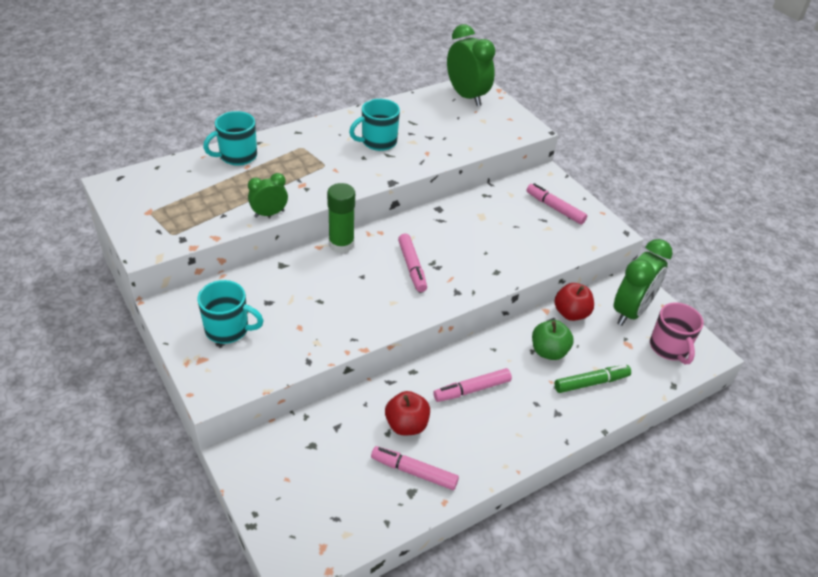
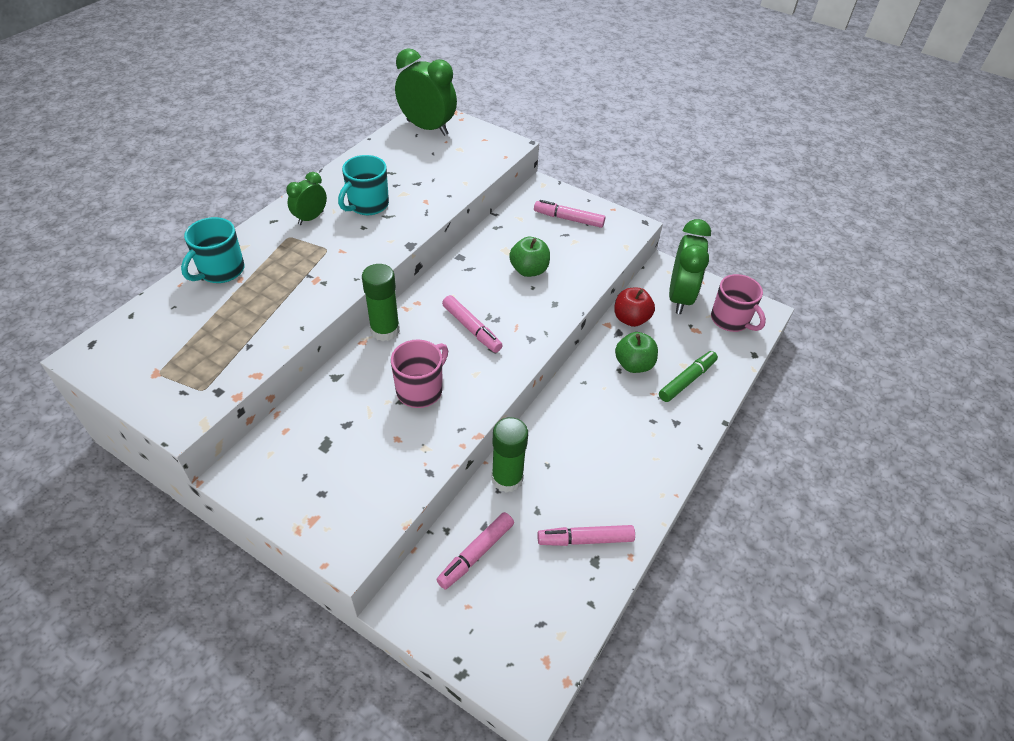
camera: 25 degrees left, 5 degrees up
turquoise mug [197,280,264,344] -> none
green clock [248,173,288,218] -> green clock moved to [286,172,327,225]
red apple [385,391,430,435] -> none
pink marker [433,368,512,402] -> pink marker moved to [436,512,514,589]
none -> pink mug [391,340,448,408]
none -> green glue stick [492,417,528,493]
none -> green apple [509,237,550,277]

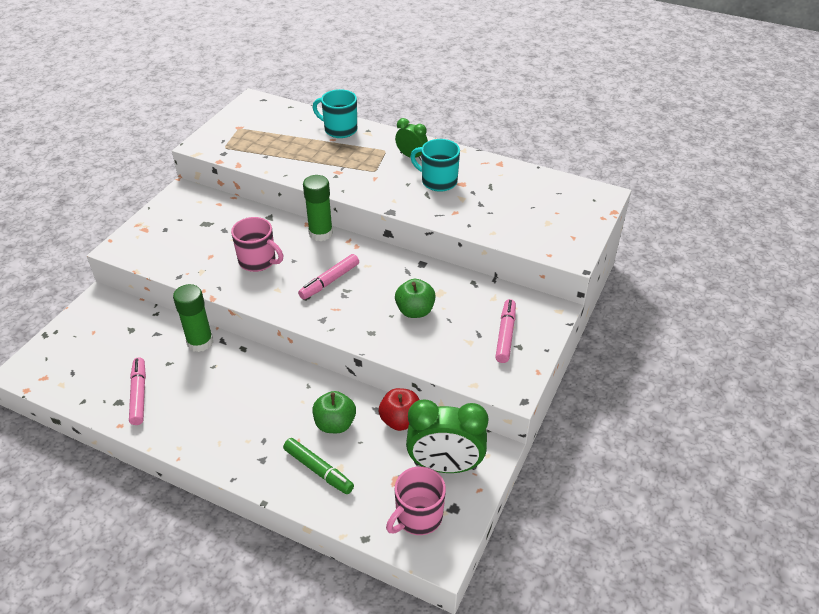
camera: 85 degrees right, 5 degrees down
green clock [395,48,457,136] -> none
pink marker [436,512,514,589] -> none

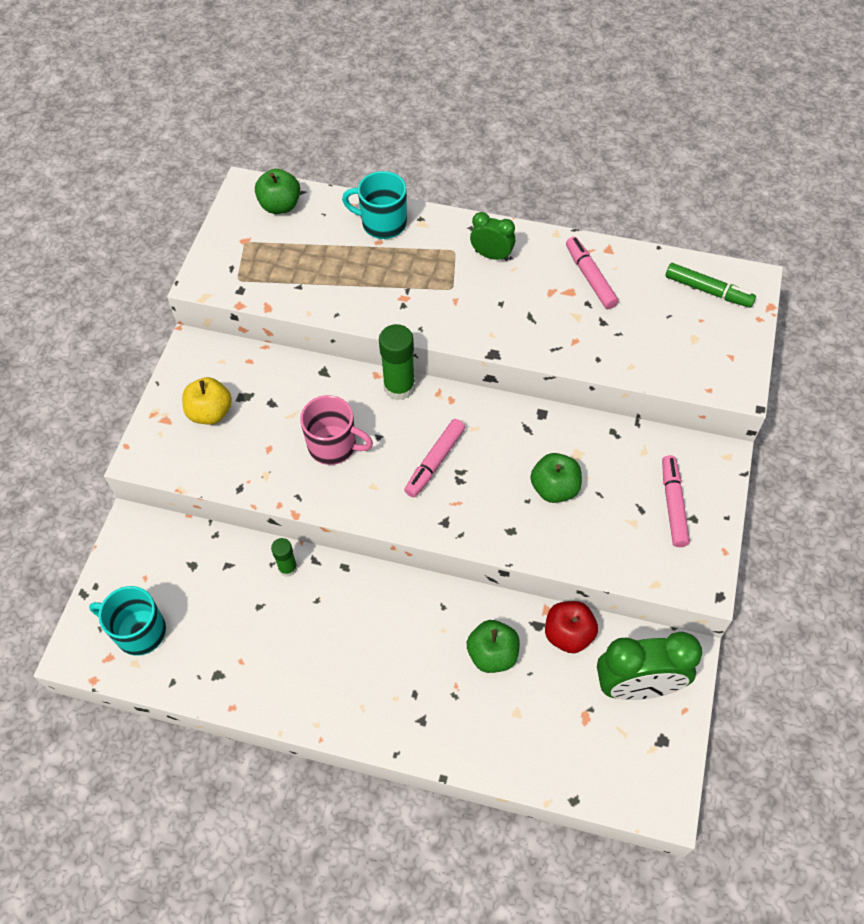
camera: 10 degrees left, 15 degrees up
pink marker [129,358,146,425] -> pink marker moved to [566,237,619,309]
green glue stick [173,284,213,352] -> green glue stick [271,538,297,577], size x0.58
green marker [283,438,354,494] -> green marker moved to [665,263,756,308]
pink mug [386,466,446,535] -> none
turquoise mug [410,139,460,192] -> turquoise mug moved to [89,586,166,656]
none -> yellow apple [182,377,232,425]
none -> green apple [255,169,300,214]

